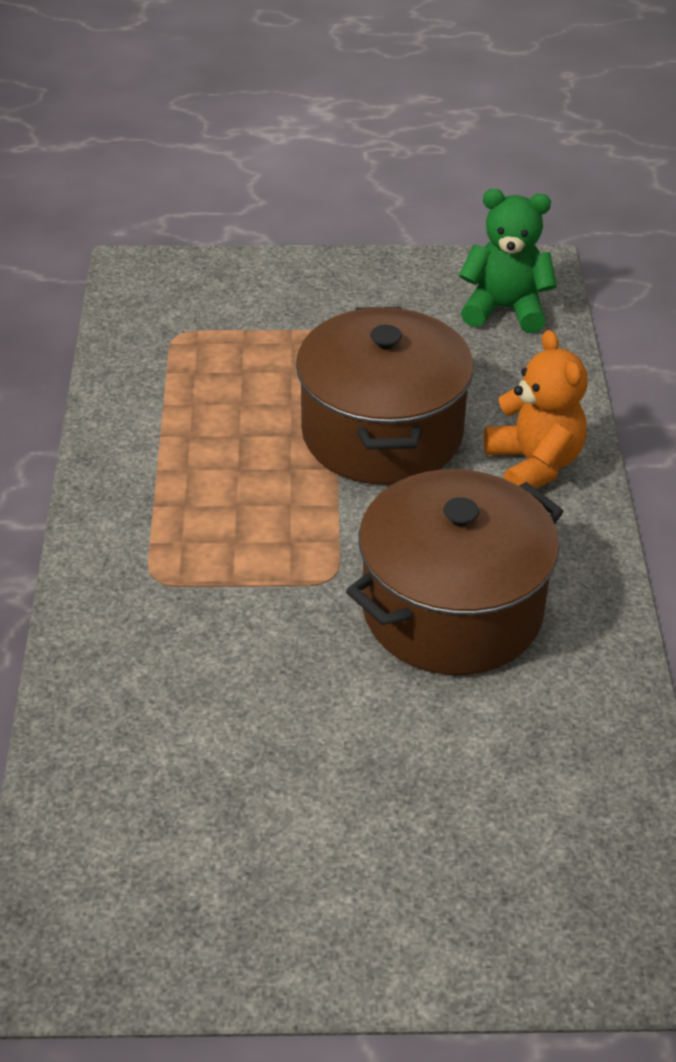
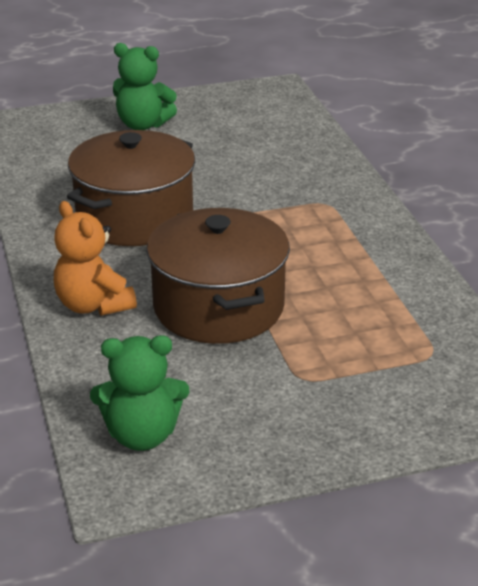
camera: 165 degrees right, 10 degrees down
none -> green teddy bear [113,43,177,130]

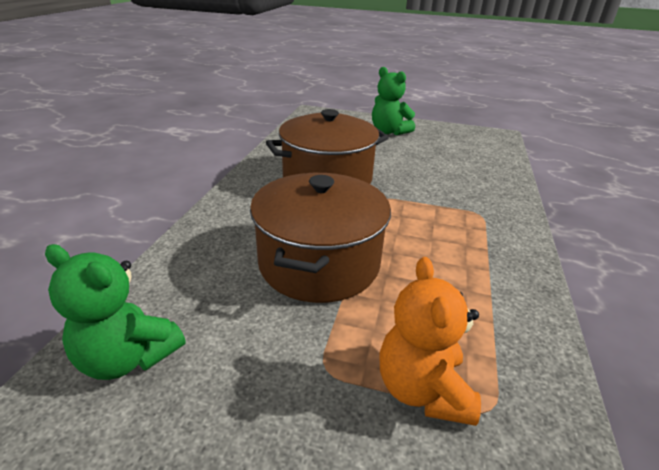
camera: 30 degrees right, 0 degrees up
orange teddy bear [54,201,137,316] -> orange teddy bear moved to [379,257,481,426]

